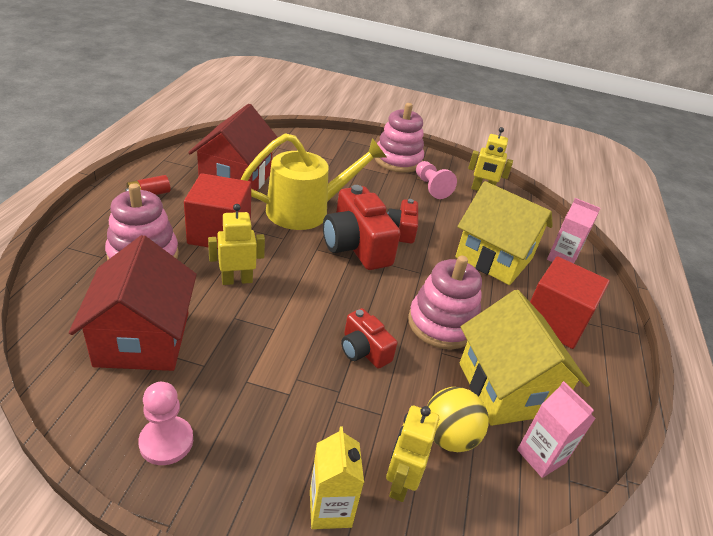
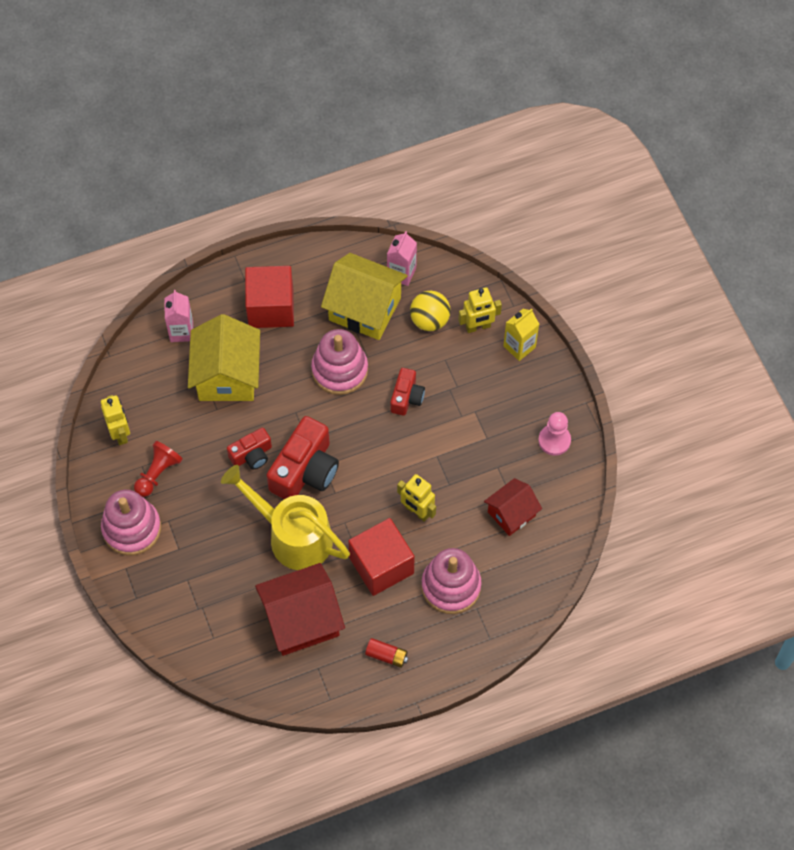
camera: 120 degrees left, 25 degrees up
red house [69,235,197,371] -> red house [484,478,542,536], size x0.60
pink pawn [416,161,457,199] -> red pawn [134,441,183,497]
yellow house [460,290,590,426] -> yellow house turned 75 degrees clockwise [321,253,408,340]

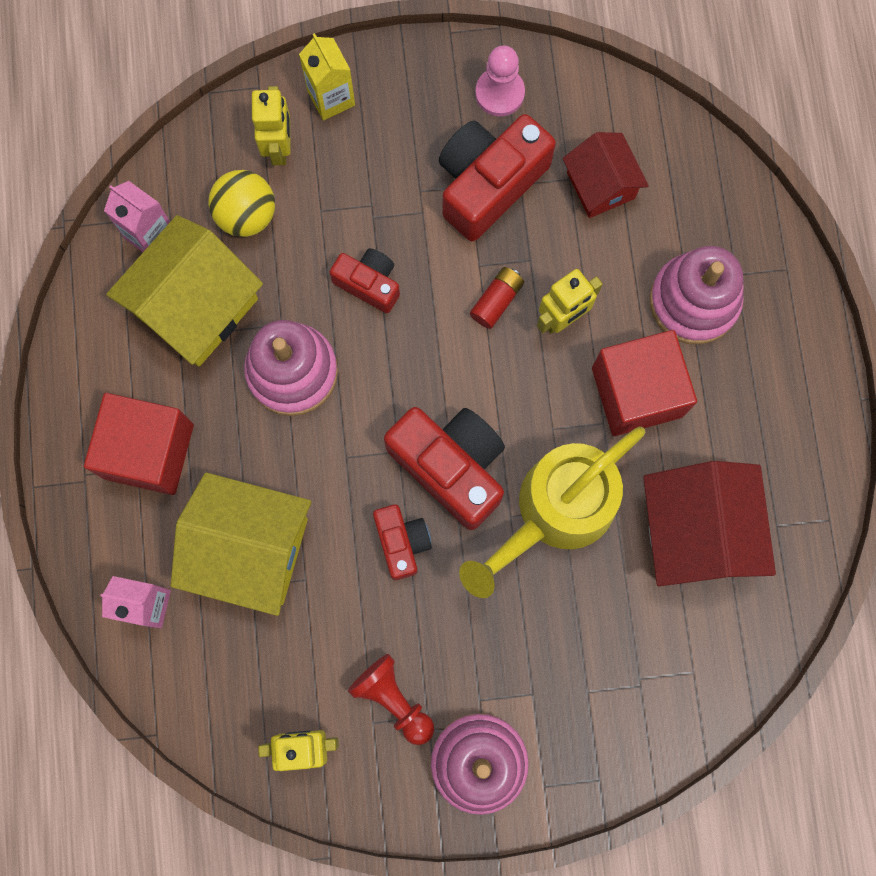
camera: 75 degrees left, 15 degrees up
red battery [365,638,408,668] -> red battery moved to [470,267,524,329]
none -> red camera [439,114,556,241]

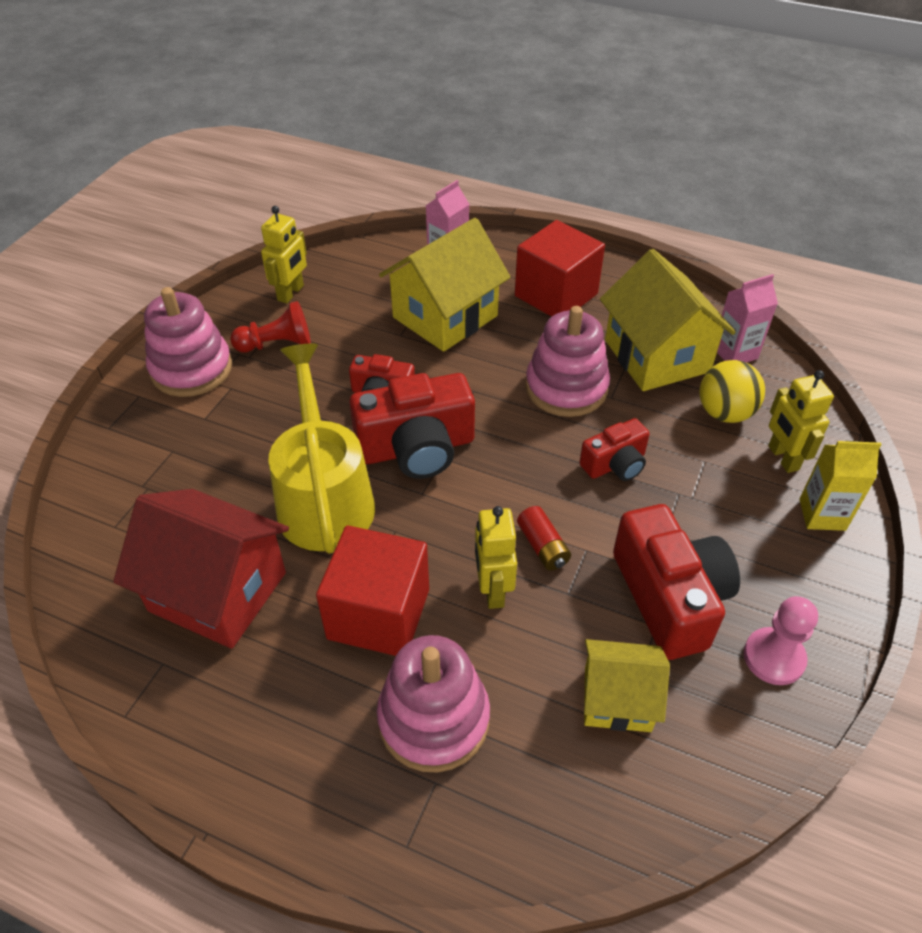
camera: 120 degrees right, 30 degrees down
yellow robot [252,86,291,166] -> yellow robot turned 45 degrees clockwise [768,370,834,473]
red house [563,132,649,218] -> yellow house [584,639,670,732]

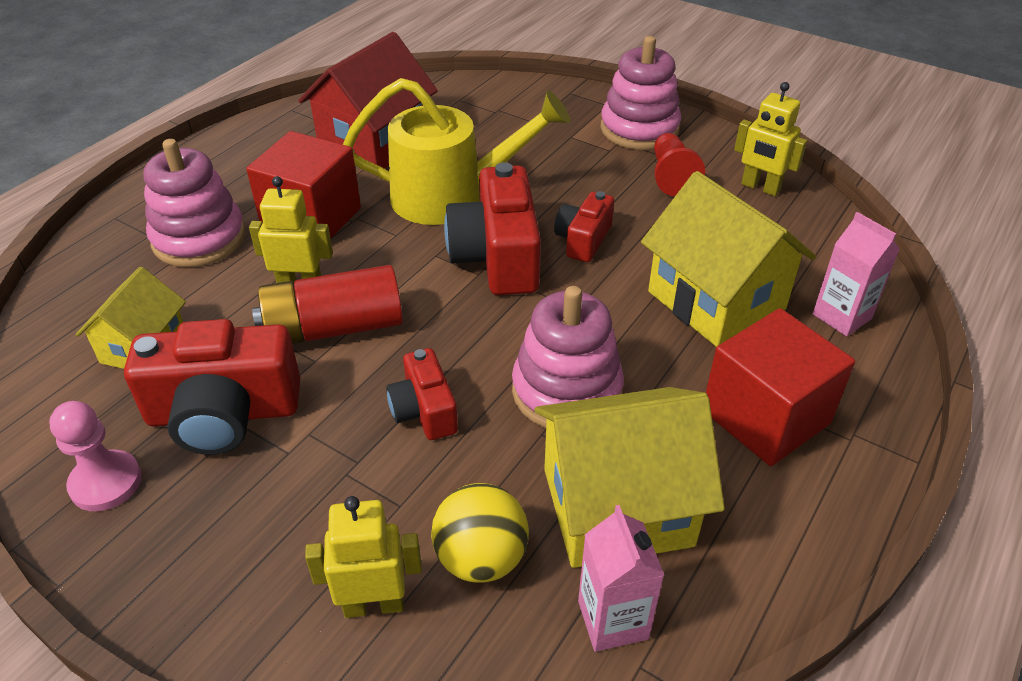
camera: 100 degrees right, 5 degrees down
red battery [517,506,571,571] -> red battery [252,265,403,344], size x1.98
yellow carton [799,441,882,531] -> none

